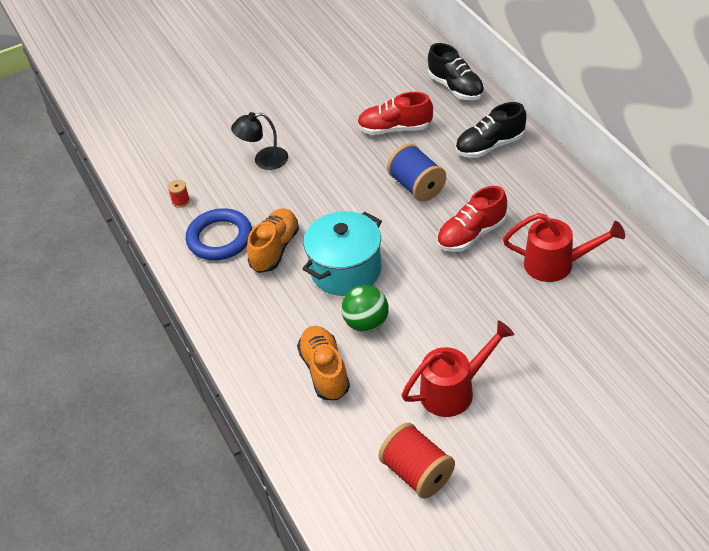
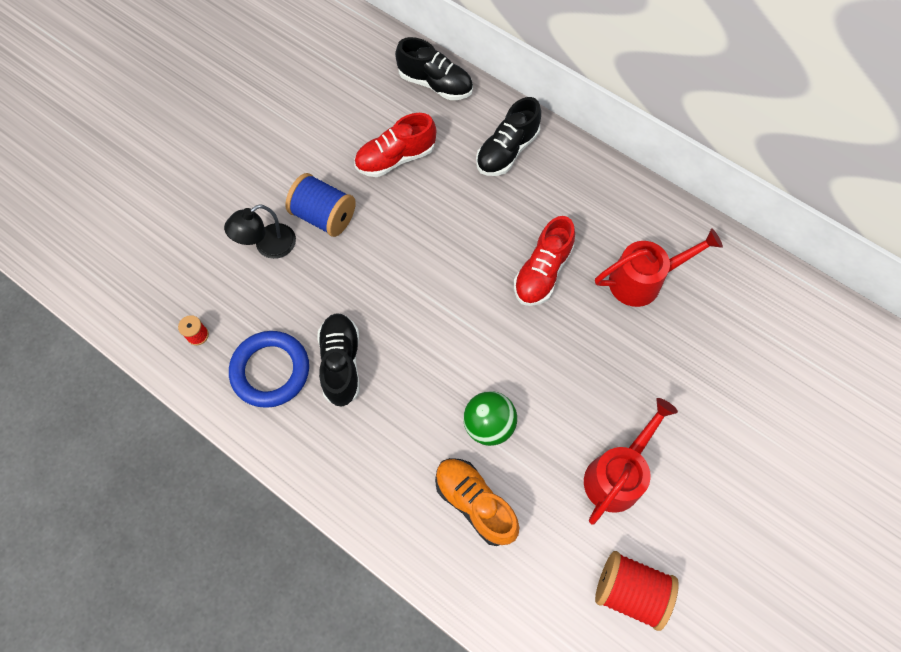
camera: 30 degrees left, 20 degrees up
orange shoe [247,208,299,273] -> black shoe [318,313,360,407]
turquoise pot [302,211,382,296] -> none
blue spool [387,144,446,202] -> blue spool moved to [285,173,356,237]

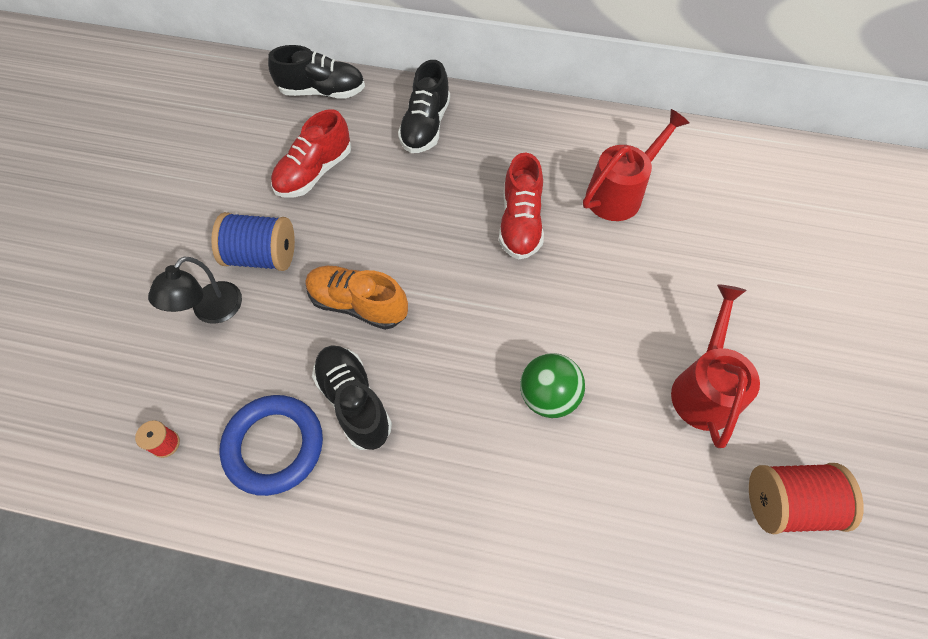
camera: 25 degrees left, 5 degrees down
orange shoe [435,458,519,546] -> orange shoe moved to [306,266,408,330]

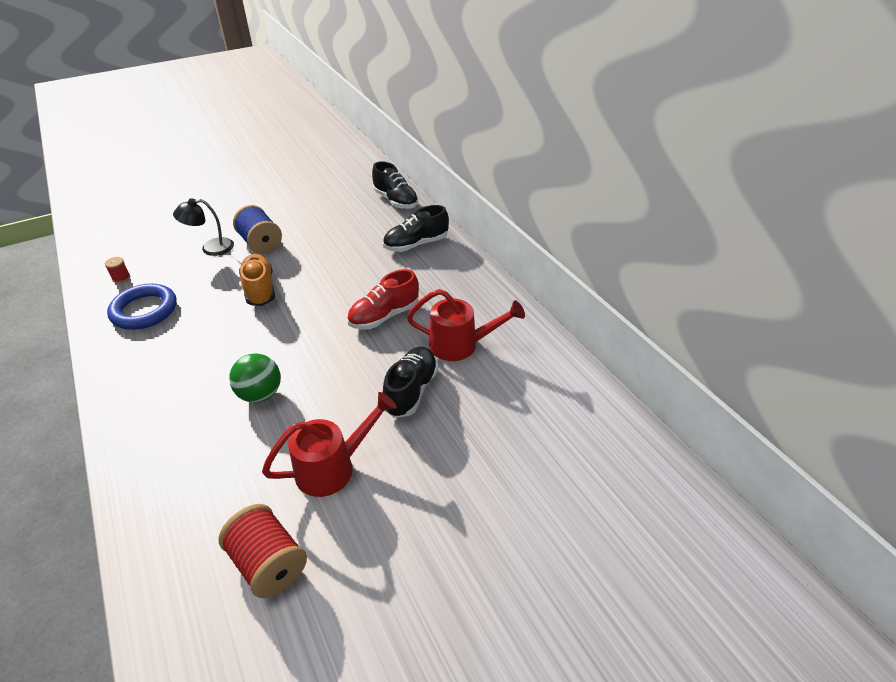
camera: 50 degrees right, 20 degrees down
red shoe [271,109,351,197] -> none
black shoe [312,345,392,450] -> black shoe moved to [383,347,438,418]

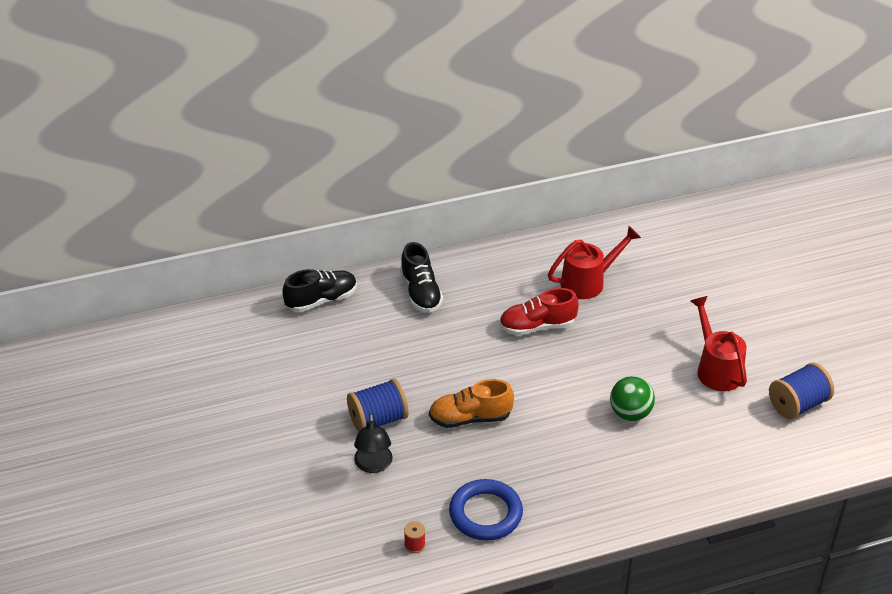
camera: 80 degrees left, 0 degrees up
red spool [219,504,307,598] -> blue spool [769,363,834,419]
red shoe [347,269,419,330] -> red shoe turned 105 degrees clockwise [499,288,578,336]
black shoe [383,347,438,418] -> none
red watering can [407,289,525,361] -> red watering can turned 45 degrees clockwise [548,226,641,299]

